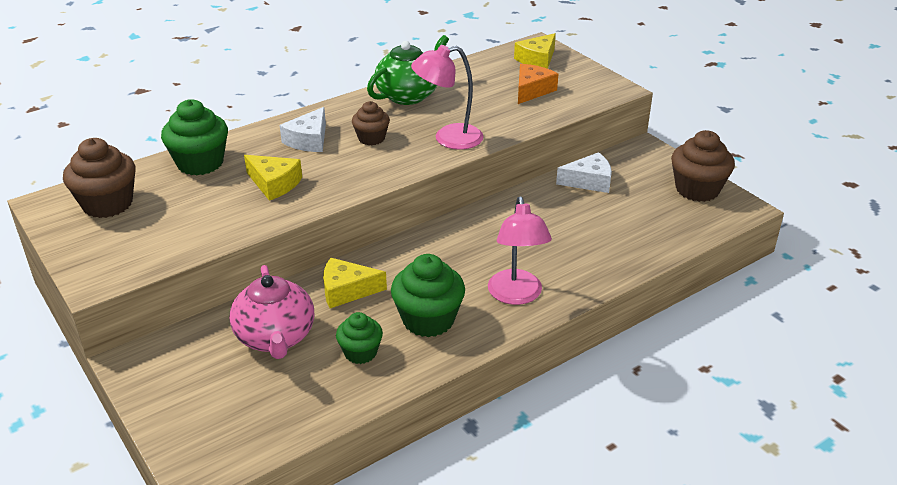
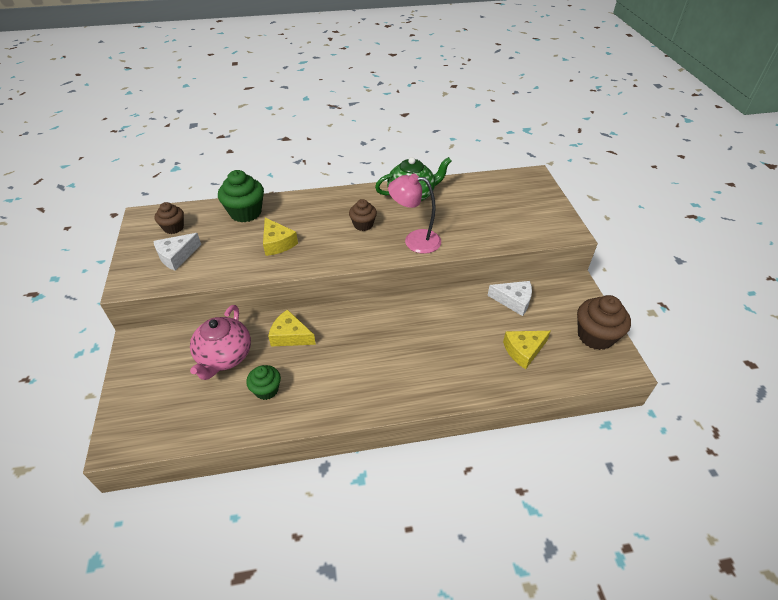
camera: 25 degrees right, 10 degrees up
brown cupcake [63,138,136,218] -> brown cupcake [155,202,184,234], size x0.61
white cheese [280,107,326,152] -> white cheese moved to [154,233,201,271]
green cupcake [391,254,465,337] -> none
pink lamp [488,196,552,305] -> none
yellow cheese [514,33,556,69] -> yellow cheese moved to [503,331,551,369]
orange cheese [518,64,558,104] -> none

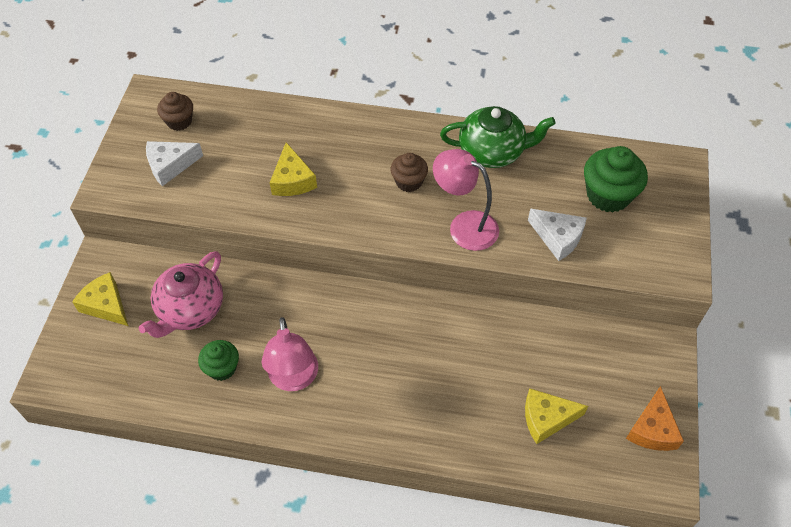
camera: 20 degrees right, 10 degrees up
green cupcake [218,170,264,222] -> green cupcake moved to [584,146,648,213]
yellow cheese [268,309,316,347] -> yellow cheese moved to [72,272,128,326]
white cheese [487,281,532,316] -> white cheese moved to [528,208,587,261]
brown cupcake [577,295,631,350] -> orange cheese [626,386,684,451]
none -> pink lamp [262,317,318,391]

